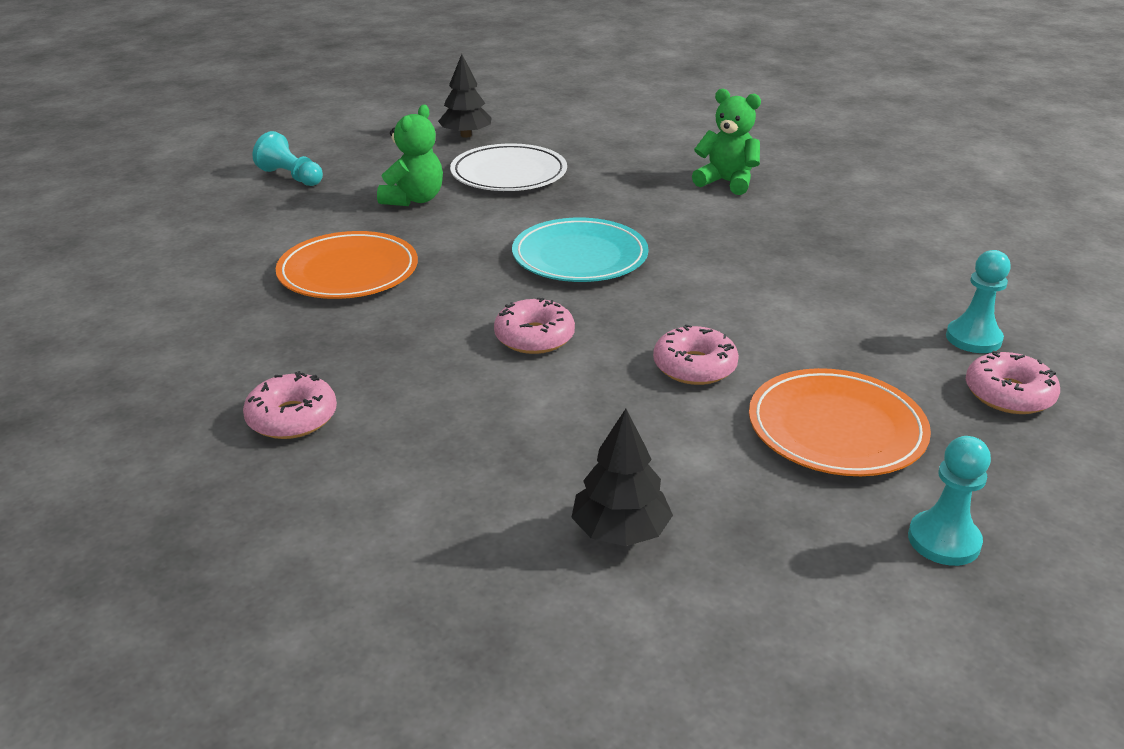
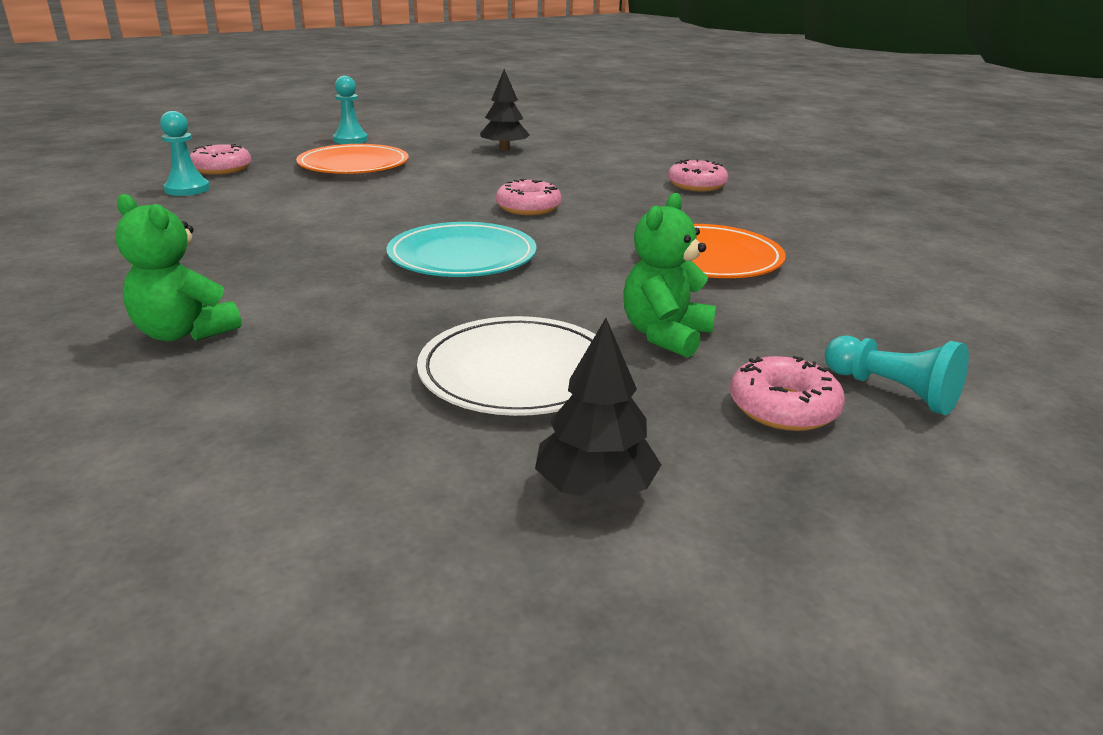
camera: 175 degrees left, 5 degrees down
pink donut [653,324,739,385] -> pink donut moved to [730,356,845,431]

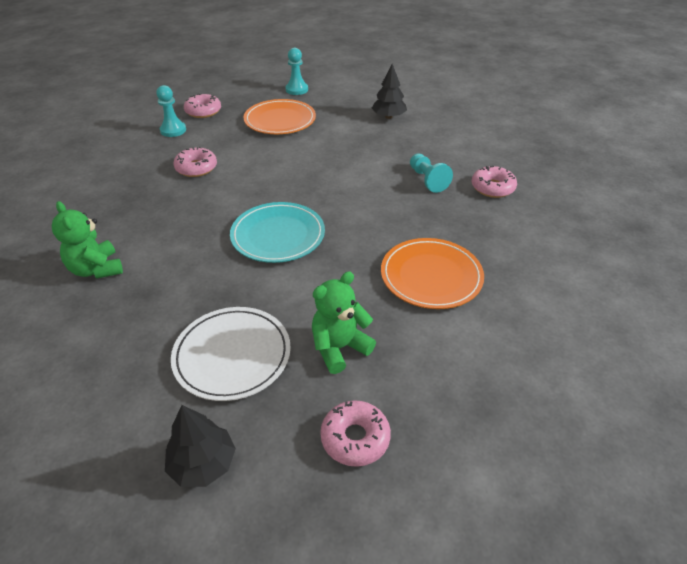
camera: 25 degrees right, 15 degrees up
pink donut [496,179,562,215] -> pink donut moved to [173,146,217,177]
turquoise pawn [825,335,969,415] -> turquoise pawn moved to [410,153,453,193]

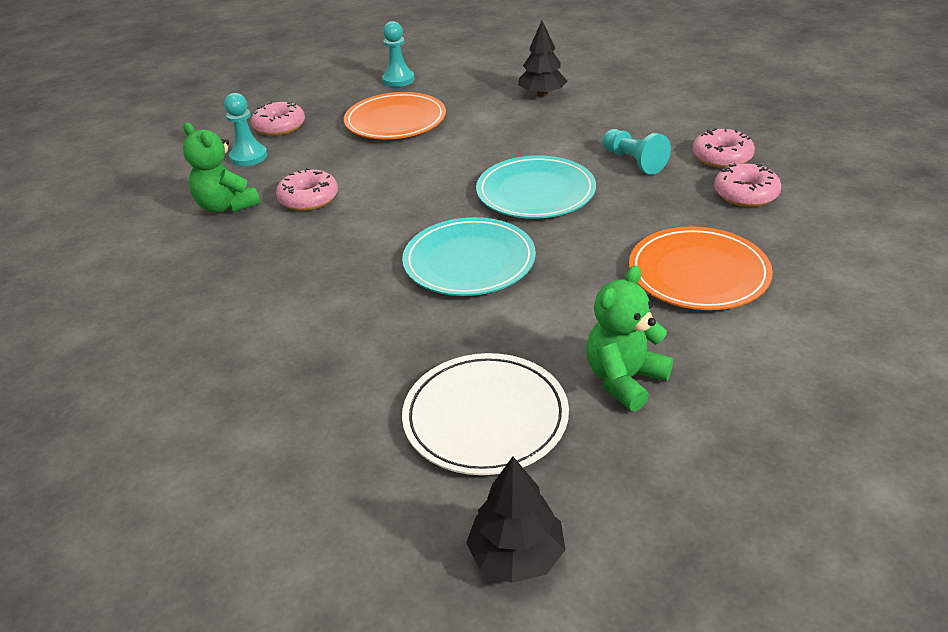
camera: 10 degrees left, 5 degrees down
green teddy bear [52,201,123,279] -> green teddy bear moved to [183,122,260,213]
pink donut [320,400,391,467] -> pink donut moved to [714,163,781,207]
none -> turquoise plate [476,156,596,219]

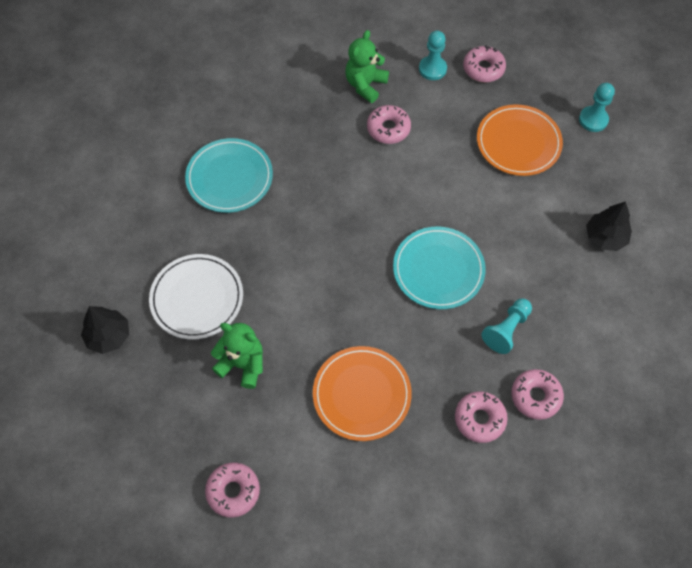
camera: 70 degrees right, 25 degrees up
turquoise plate [402,217,536,296] -> turquoise plate moved to [185,138,273,213]
none -> pink donut [205,462,260,518]

